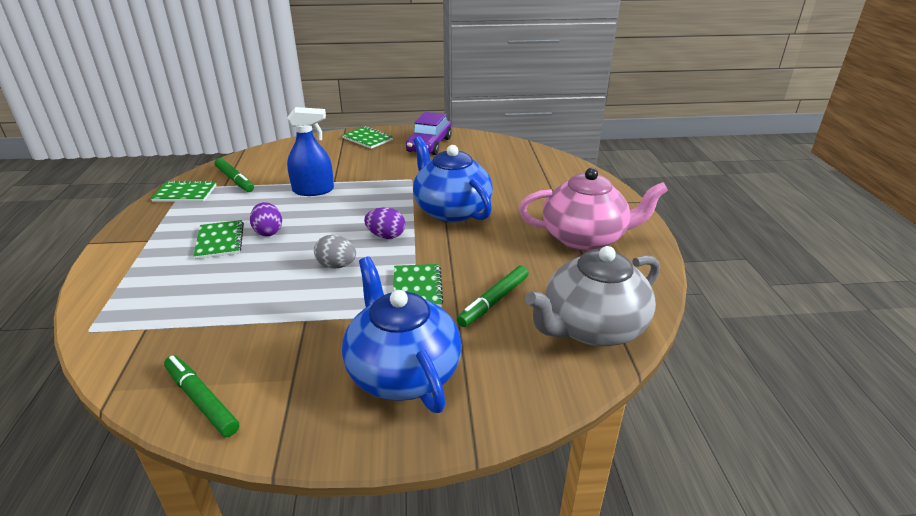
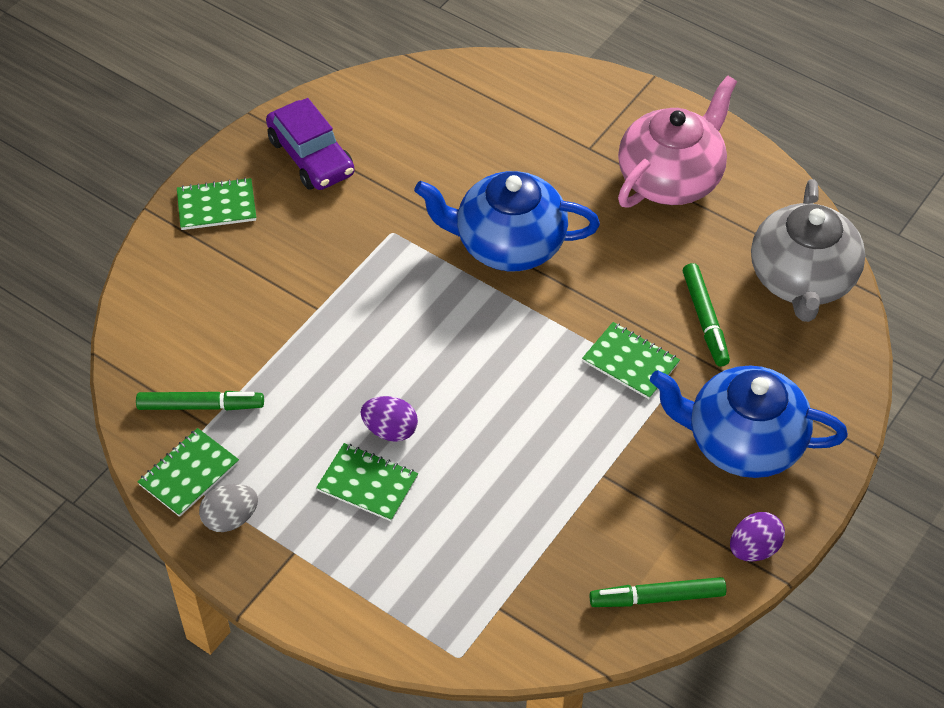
camera: 50 degrees left, 20 degrees up
blue spray bottle [287,107,334,196] -> none
grey egg [314,235,356,269] -> grey egg moved to [199,484,258,532]
purple egg [364,207,405,239] -> purple egg moved to [730,512,785,562]

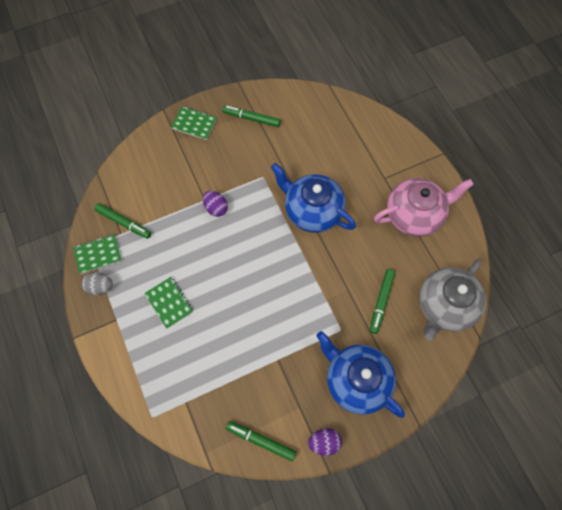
camera: 30 degrees right, 15 degrees up
purple car [266,98,355,190] -> green marker [222,106,281,127]
purple egg [361,396,418,442] -> purple egg moved to [203,191,228,217]
green notebook [582,322,680,399] -> none

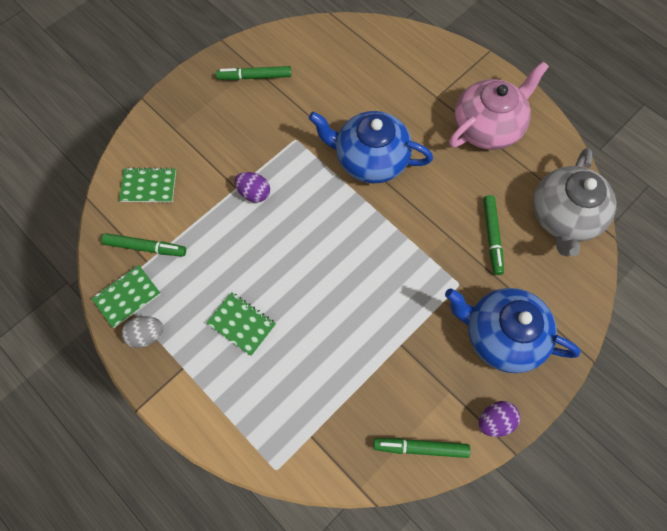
camera: 20 degrees left, 0 degrees up
green notebook [171,106,217,140] -> green notebook moved to [119,167,176,202]

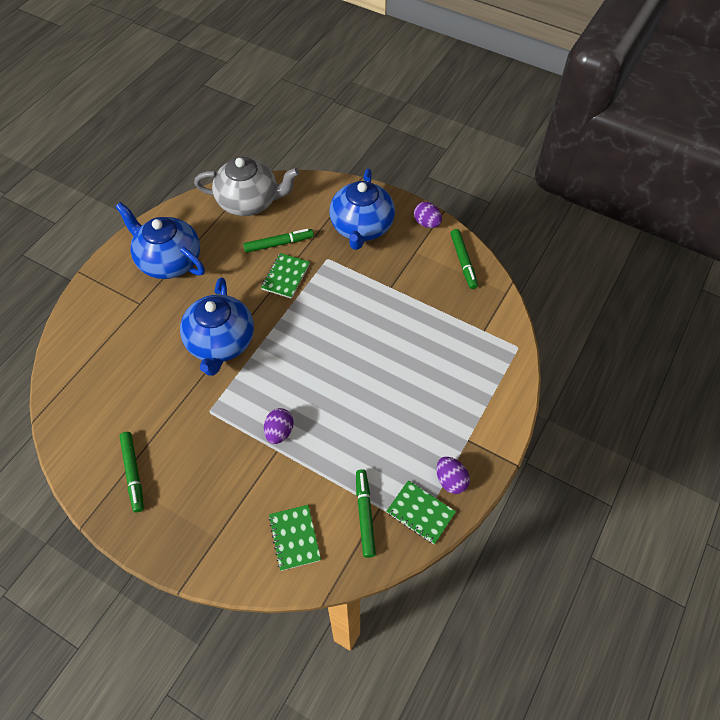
camera: 105 degrees left, 10 degrees down
grey egg [121,316,163,348] -> purple egg [436,457,470,494]
green notebook [207,292,276,356] -> green notebook moved to [261,253,310,299]
pink teapot [449,61,549,150] -> blue teapot [115,202,205,279]

